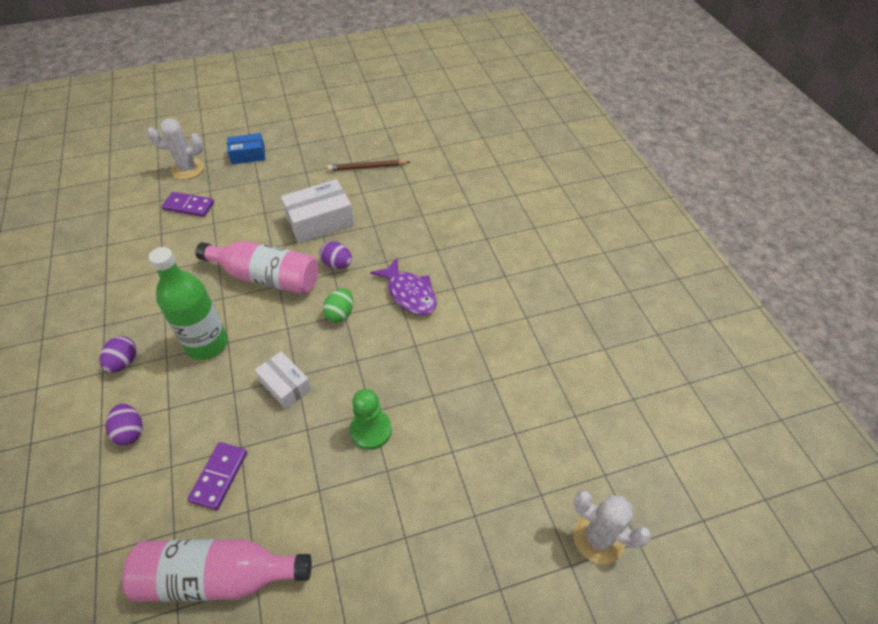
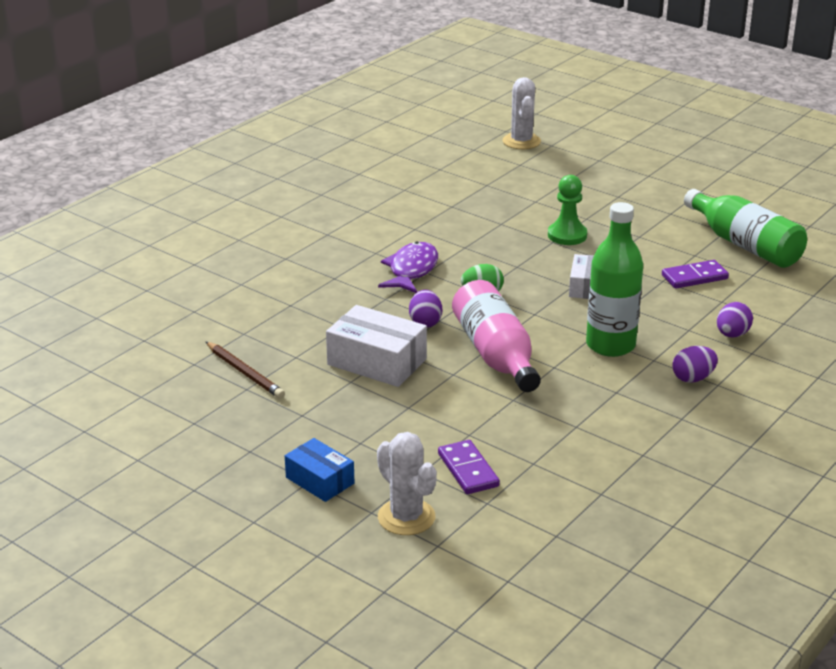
camera: 125 degrees left, 20 degrees down
pink bottle [122,539,312,602] -> green bottle [684,189,807,268]

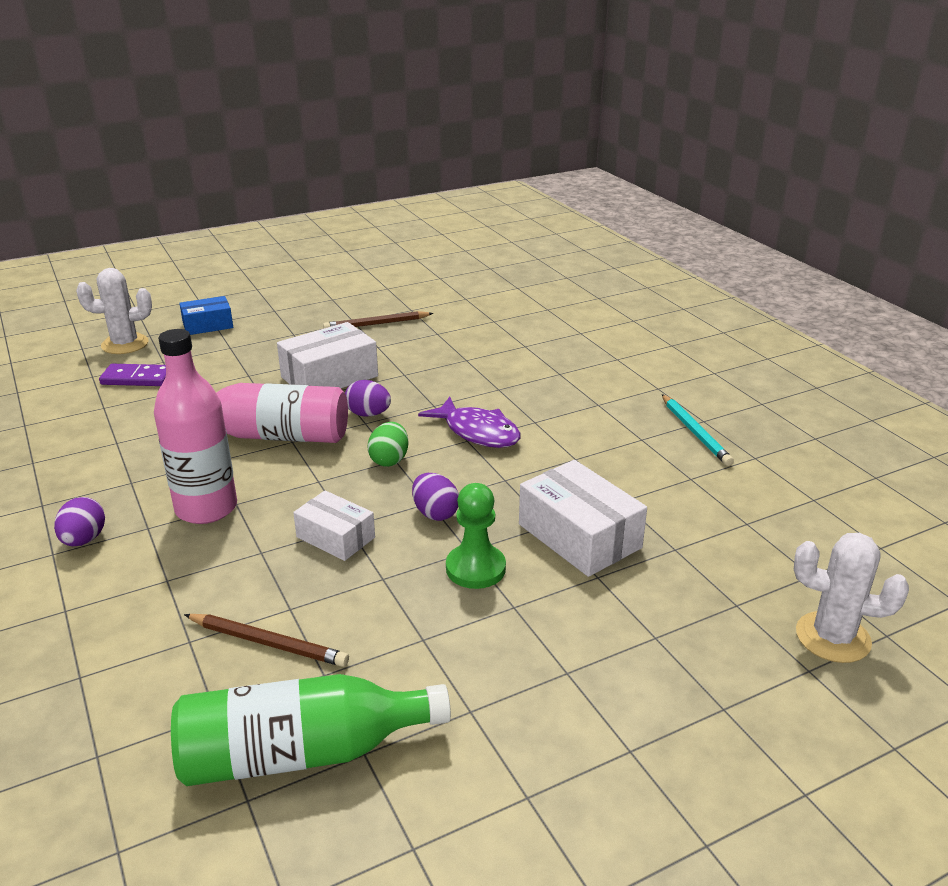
camera: 115 degrees right, 0 degrees up
green bottle [586,202,643,357] -> pink bottle [154,329,237,524]
purple domino [662,260,729,288] -> brown pencil [184,614,349,667]
purple egg [717,302,753,337] -> purple egg moved to [412,473,459,521]
none -> white box [519,460,647,577]
none -> turquoise pencil [662,394,734,466]

